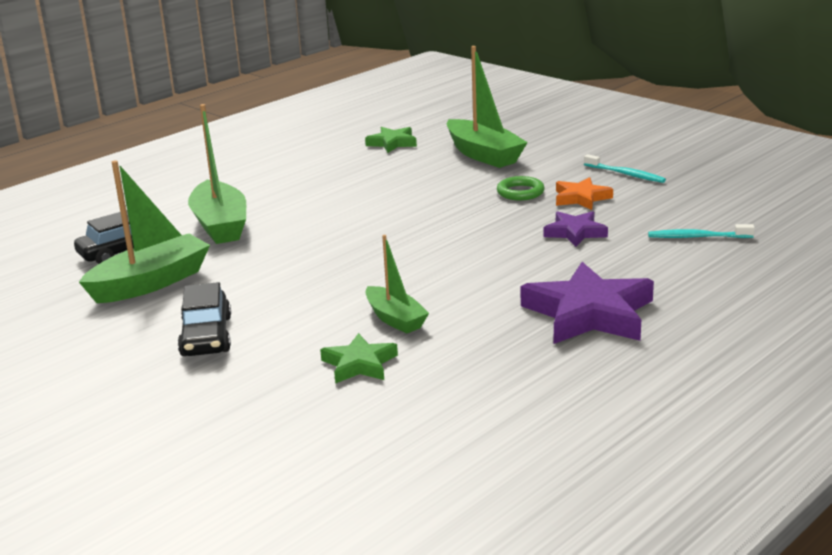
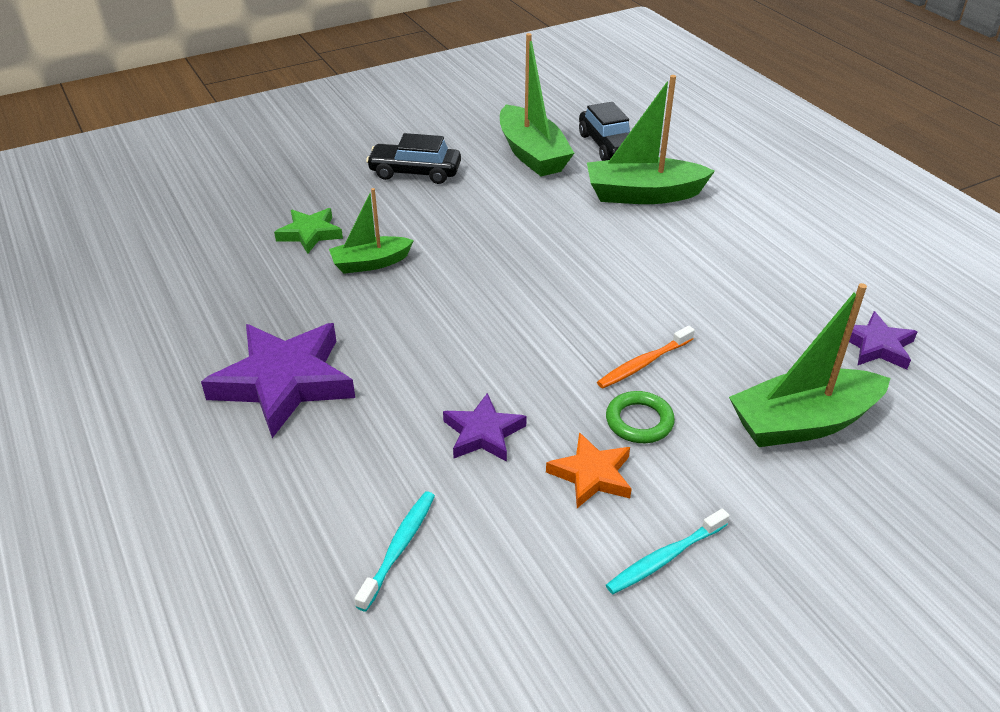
camera: 105 degrees right, 15 degrees up
green star [365,127,417,153] -> purple star [849,311,918,370]
none -> orange toothbrush [597,326,695,388]

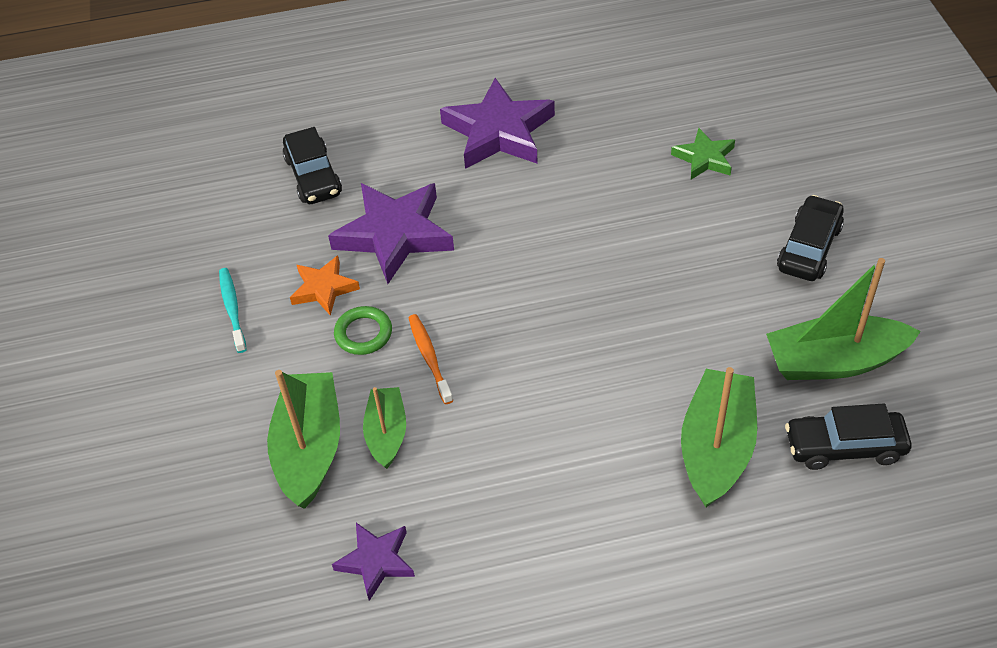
camera: 110 degrees right, 10 degrees up
green boat [329,188,414,274] -> green boat moved to [363,387,406,469]
turquoise toothbrush [355,491,435,612] -> black car [283,127,342,204]
purple star [443,393,527,462] -> purple star [328,183,454,284], size x1.84

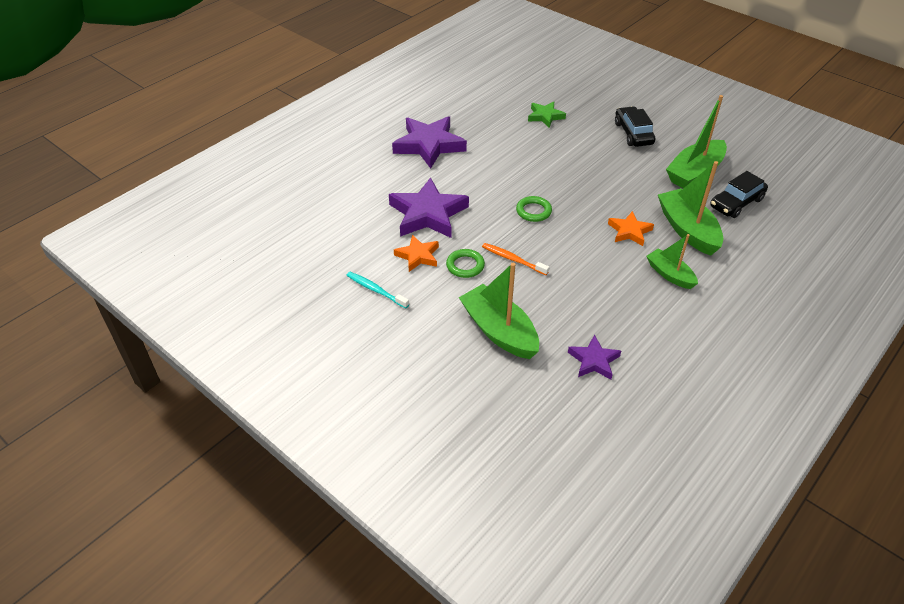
camera: 40 degrees left, 5 degrees down
black car [283,127,342,204] -> none
green boat [363,387,406,469] -> green boat moved to [647,234,698,289]
none -> green ring [516,196,552,222]
none -> orange star [608,211,654,246]

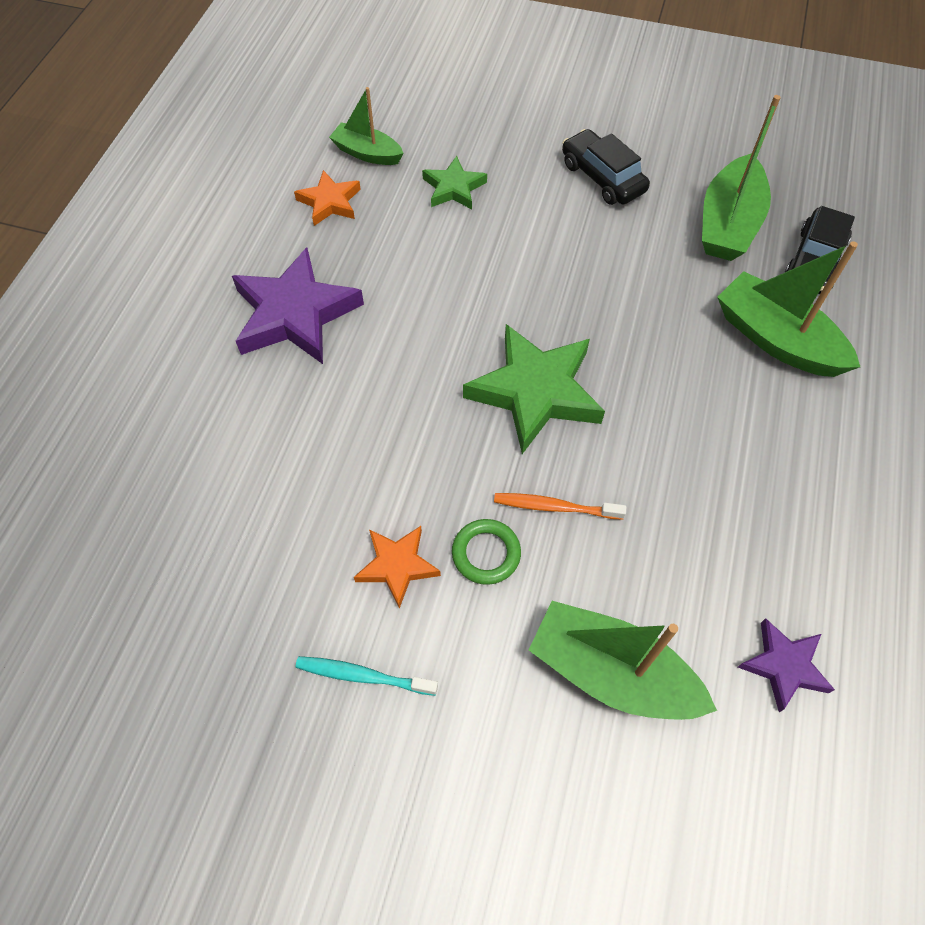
camera: 25 degrees left, 15 degrees up
purple star [389,177,469,238] -> none
green ring [516,196,552,222] -> green star [463,324,605,454]
orange star [608,211,654,246] -> orange star moved to [294,170,361,226]
green boat [647,234,698,289] -> green boat moved to [329,87,404,165]

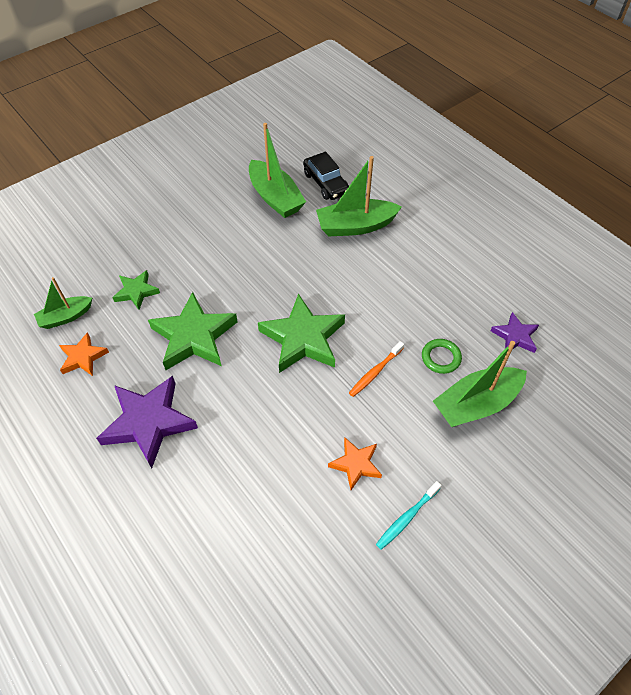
camera: 55 degrees left, 5 degrees down
green ring [452,519,521,585] -> green ring moved to [422,339,462,374]
black car [562,129,650,205] -> none
none -> green star [148,292,238,370]

